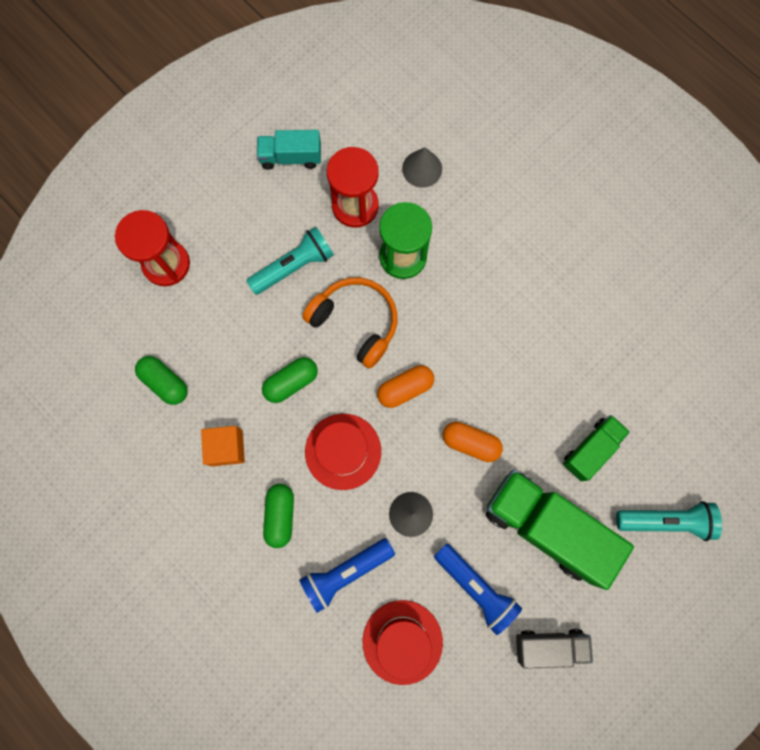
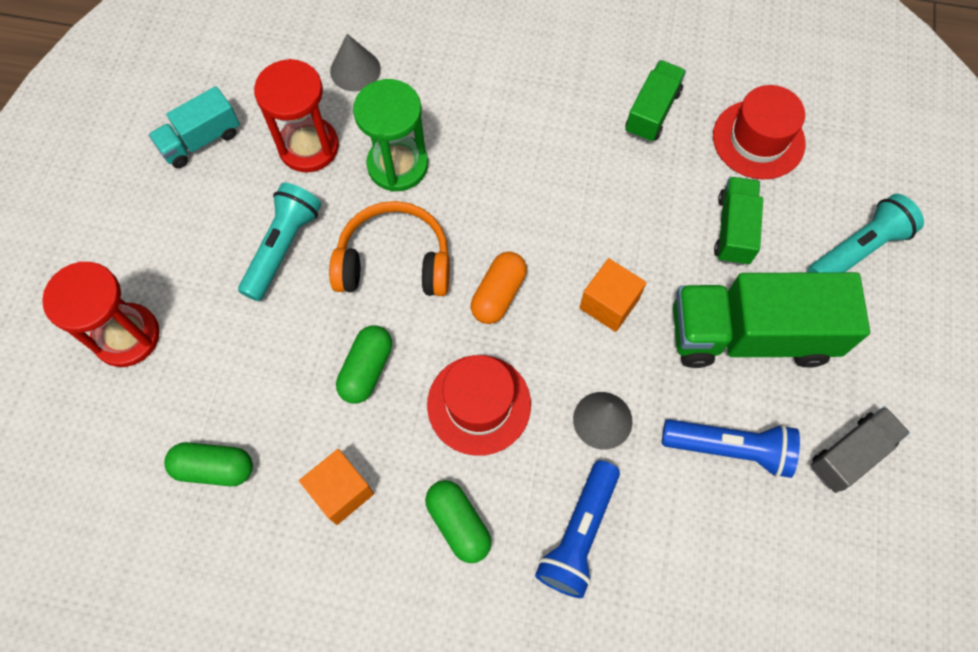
camera: 35 degrees left, 10 degrees down
red hat [363,600,443,685] -> red hat moved to [713,85,805,179]
orange capsule [443,422,503,462] -> orange cube [580,258,646,332]
none -> green truck [625,60,686,142]

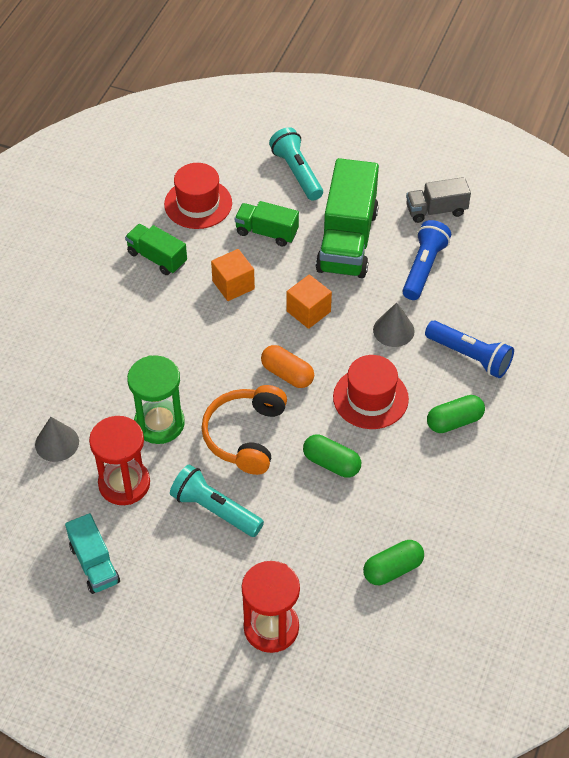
camera: 80 degrees left, 15 degrees down
green capsule [164,442,253,486] -> green capsule turned 45 degrees clockwise [363,540,424,585]
orange cube [299,449,374,525] -> orange cube moved to [211,249,255,301]
grey truck [811,406,910,493] -> grey truck turned 75 degrees counterclockwise [406,177,471,223]

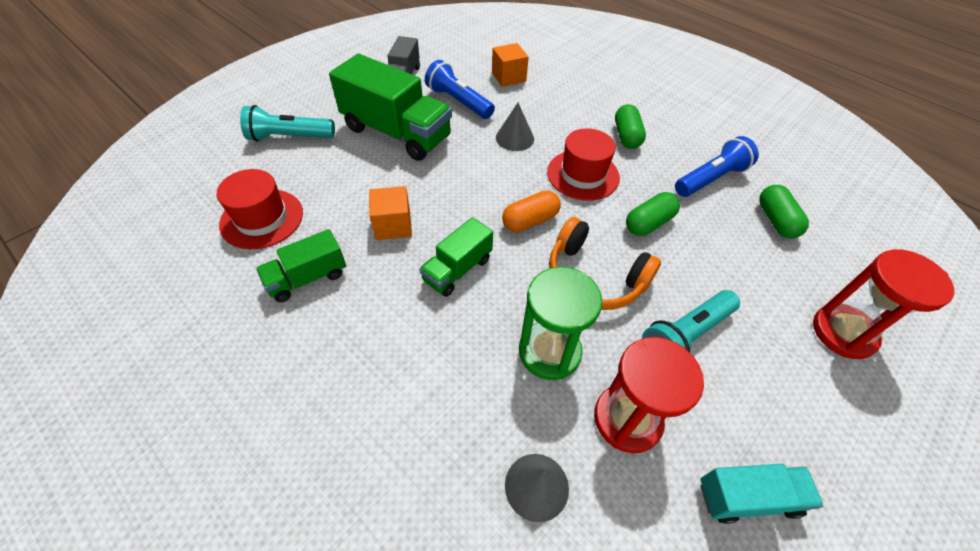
camera: 70 degrees left, 0 degrees up
green truck [235,201,299,247] -> green truck moved to [419,217,493,297]
orange cube [287,274,332,329] -> orange cube moved to [492,43,529,87]
blue flashlight [425,321,514,378] -> blue flashlight moved to [675,136,759,197]

